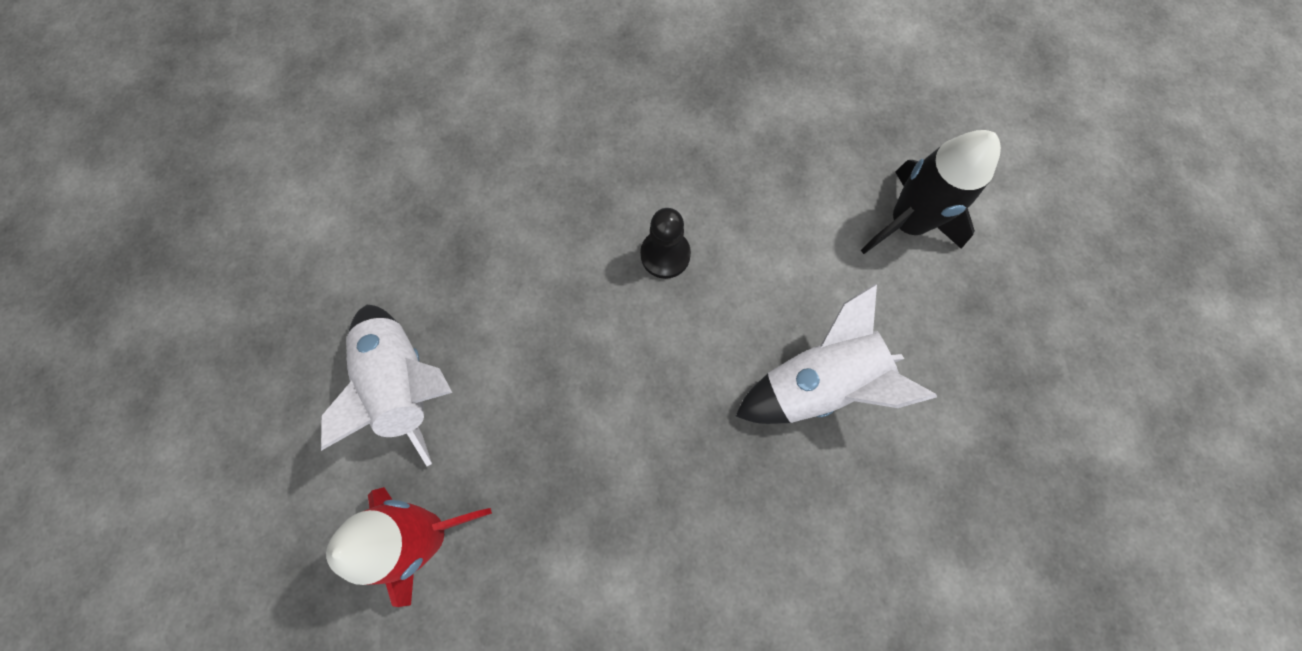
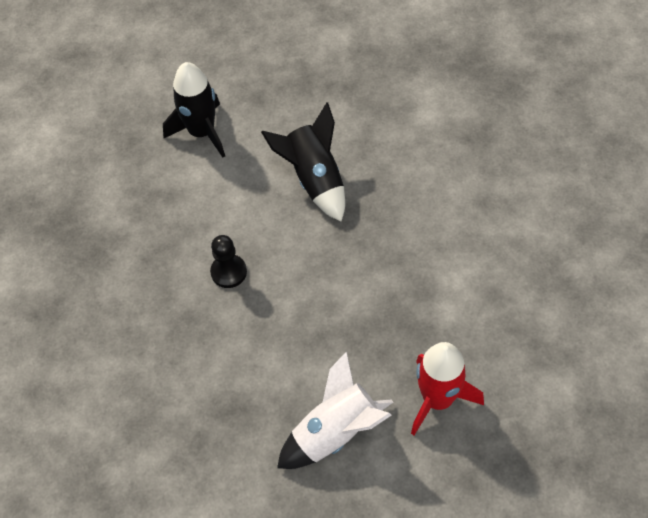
camera: 90 degrees left, 15 degrees down
white rocket [735,284,937,424] -> black rocket [261,102,345,222]

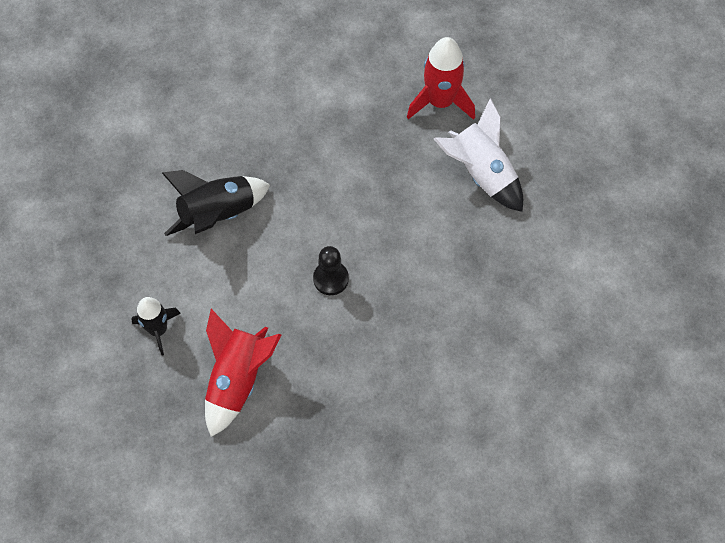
camera: 100 degrees left, 5 degrees up
black rocket [163,62,225,158] -> black rocket [132,297,181,356], size x0.65
none -> red rocket [205,309,281,437]

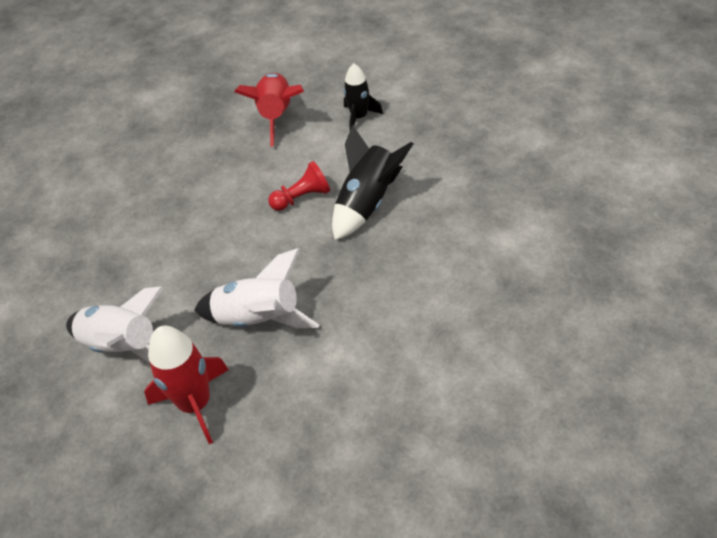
camera: 160 degrees right, 15 degrees down
black pawn [313,246,349,295] -> none
none -> white rocket [194,248,319,328]
none -> red pawn [268,161,330,211]

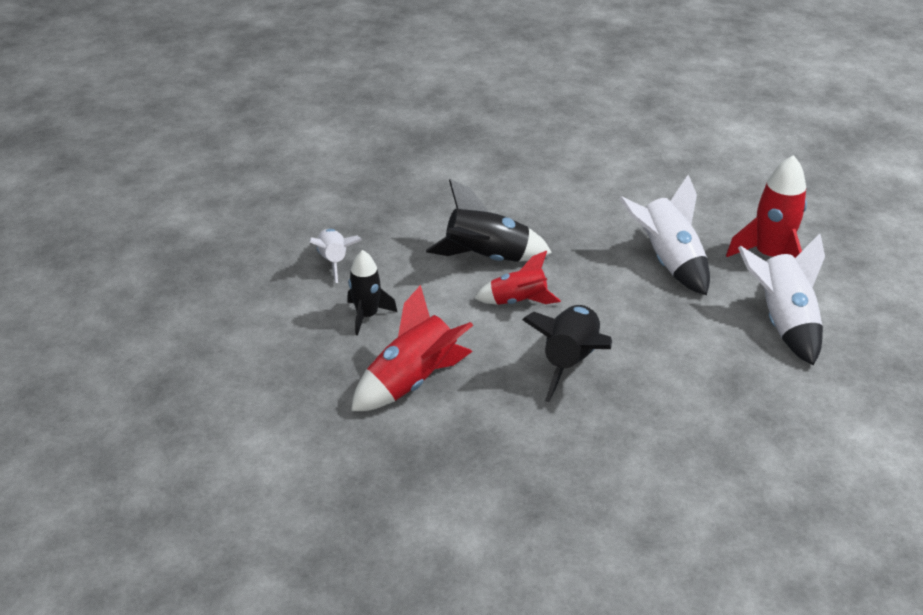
camera: 130 degrees left, 10 degrees down
red pawn [268,161,330,211] -> red rocket [474,251,561,305]
none -> white rocket [310,229,362,283]
none -> black rocket [522,305,612,402]

